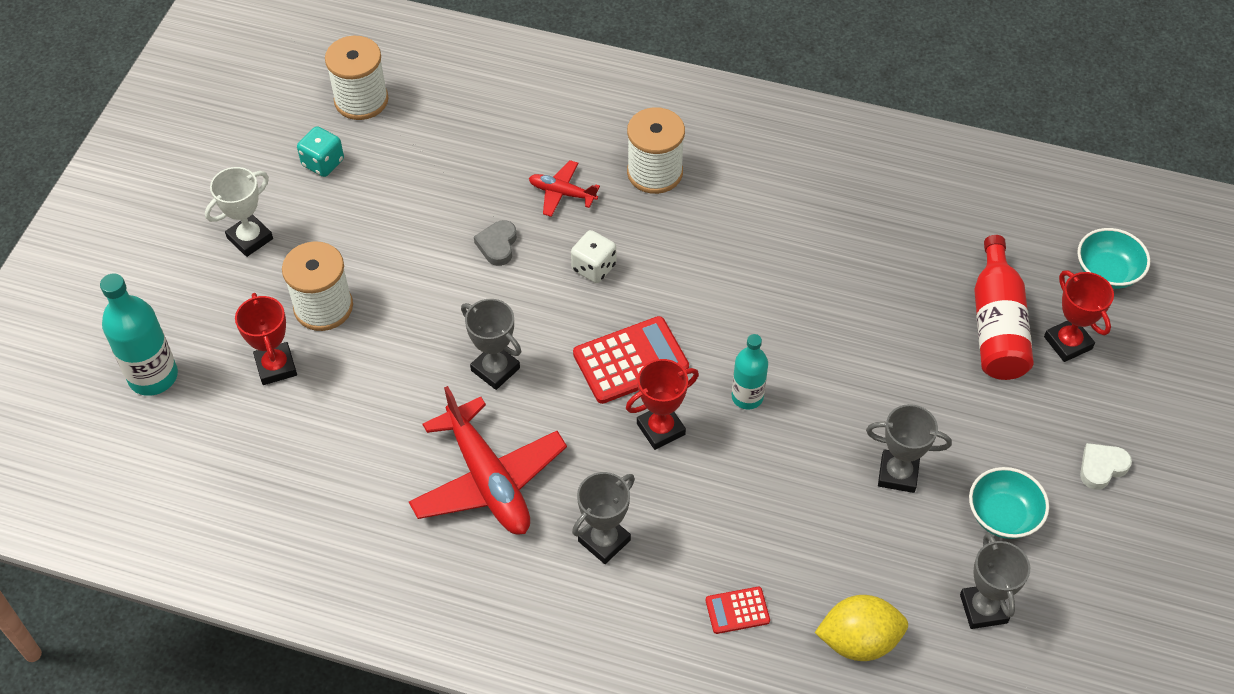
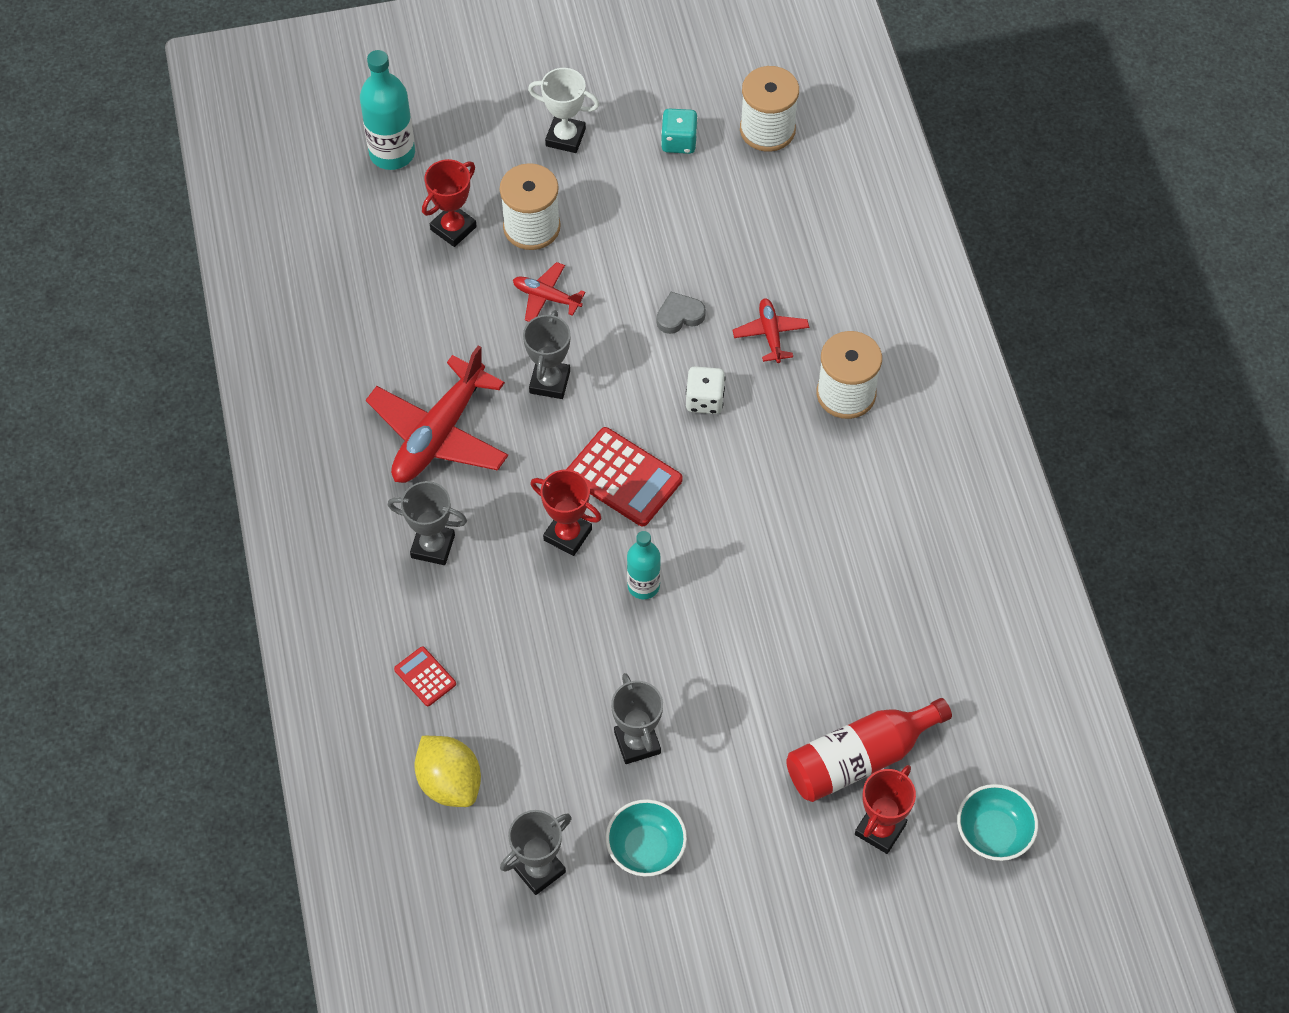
camera: 60 degrees right, 5 degrees up
white heart [1080,443,1132,490] -> none
none -> red plane [513,262,585,322]

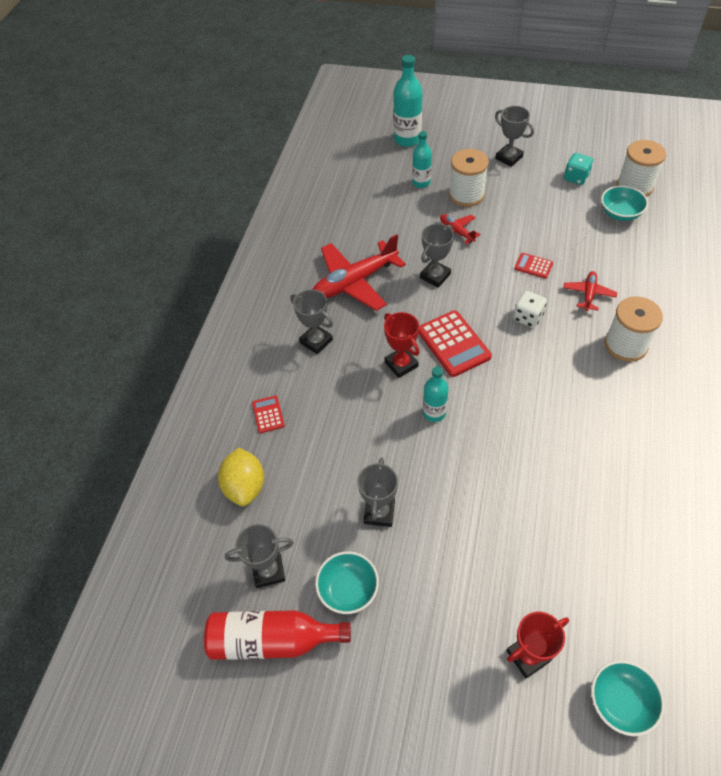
camera: 30 degrees right, 5 degrees down
red trophy [422,159,477,247] -> turquoise bottle [412,131,432,188]
white trophy [528,68,600,153] -> grey trophy [495,106,534,167]
grey heart [657,292,706,334] -> red calculator [514,253,553,279]
red bottle [786,698,952,802] -> red bottle moved to [204,610,351,660]
none -> turquoise bowl [601,185,648,221]

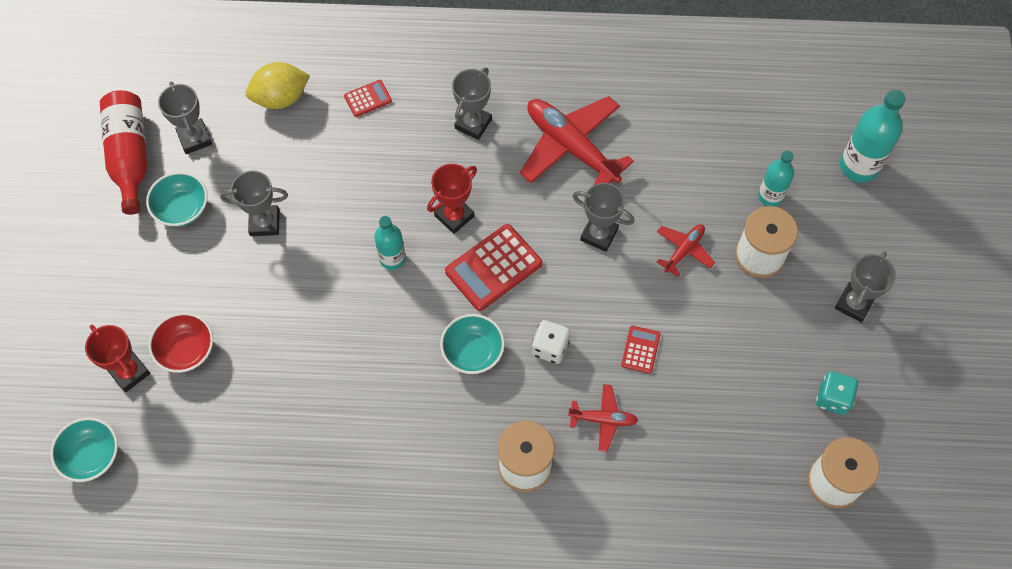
camera: 75 degrees right, 10 degrees up
turquoise bowl [601,185,648,221] -> turquoise bowl moved to [440,314,505,374]
none -> red bowl [149,313,213,373]

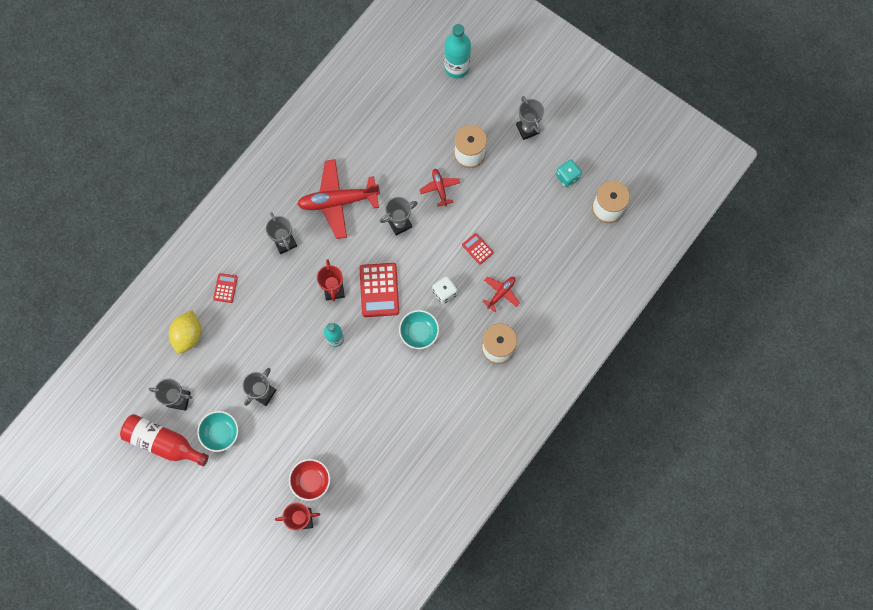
camera: 55 degrees left, 10 degrees up
turquoise bowl [50,417,118,482] -> none
turquoise bottle [758,151,794,207] -> none

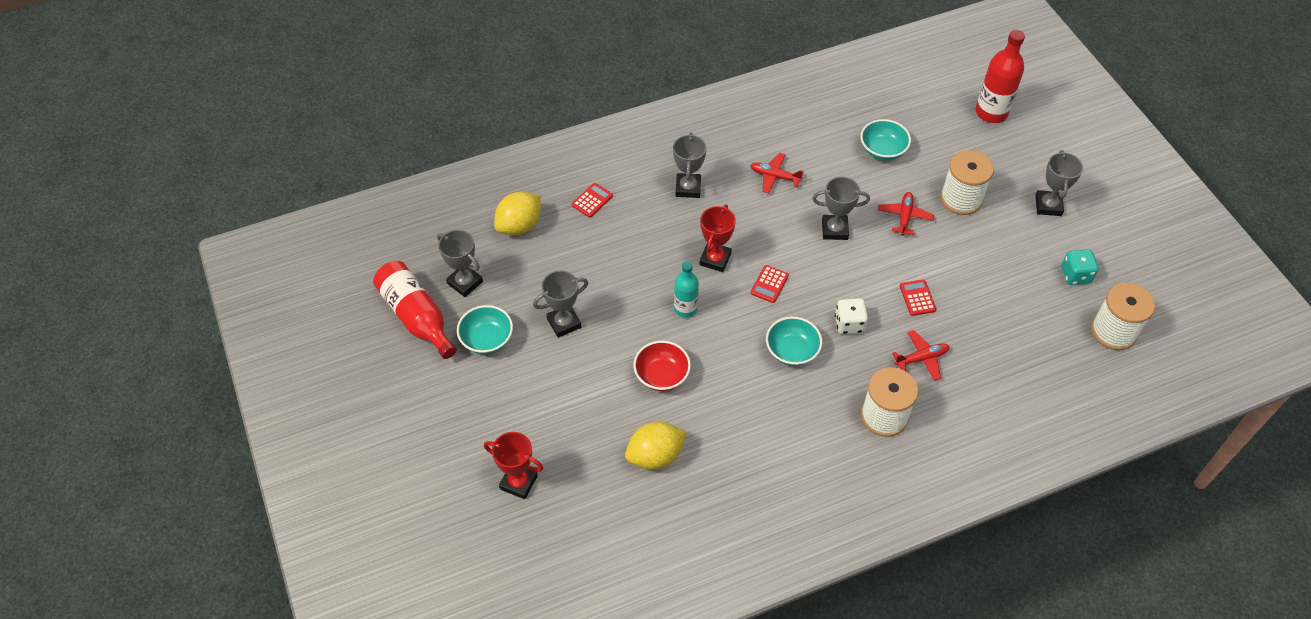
camera: 30 degrees right, 20 degrees down
red bowl [289,459,330,501] -> red bowl moved to [633,341,691,391]
red plane [297,159,380,239] -> red plane [750,152,803,193], size x0.50
red calculator [359,263,399,317] -> red calculator [750,265,789,303], size x0.53
turquoise bottle [444,24,471,79] -> red bottle [976,30,1025,123]
none -> yellow lemon [625,422,687,470]
none -> turquoise bowl [860,119,911,161]

